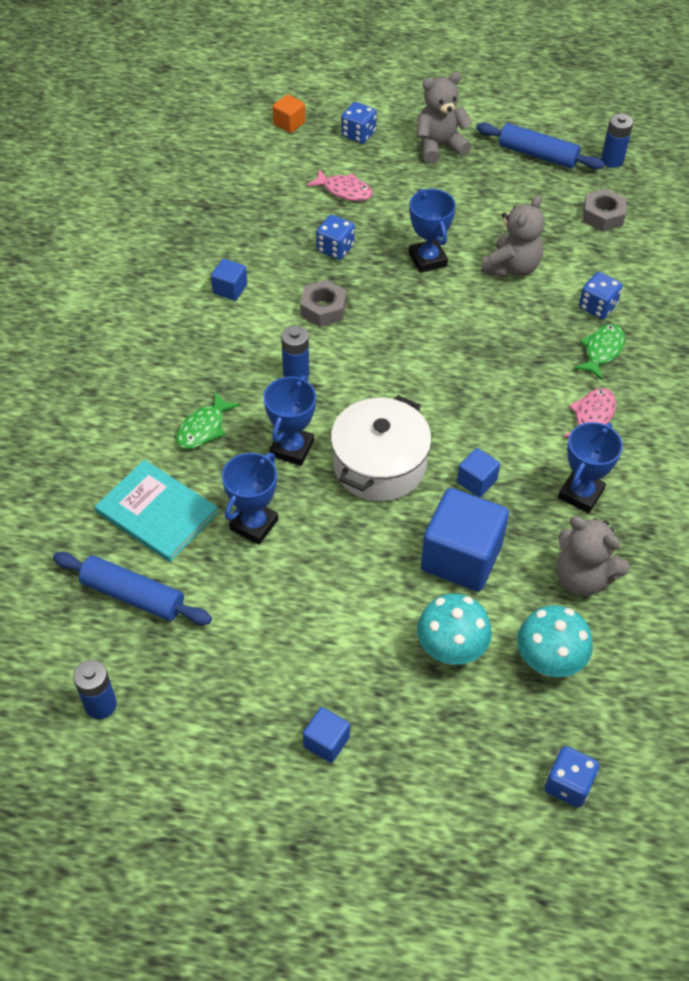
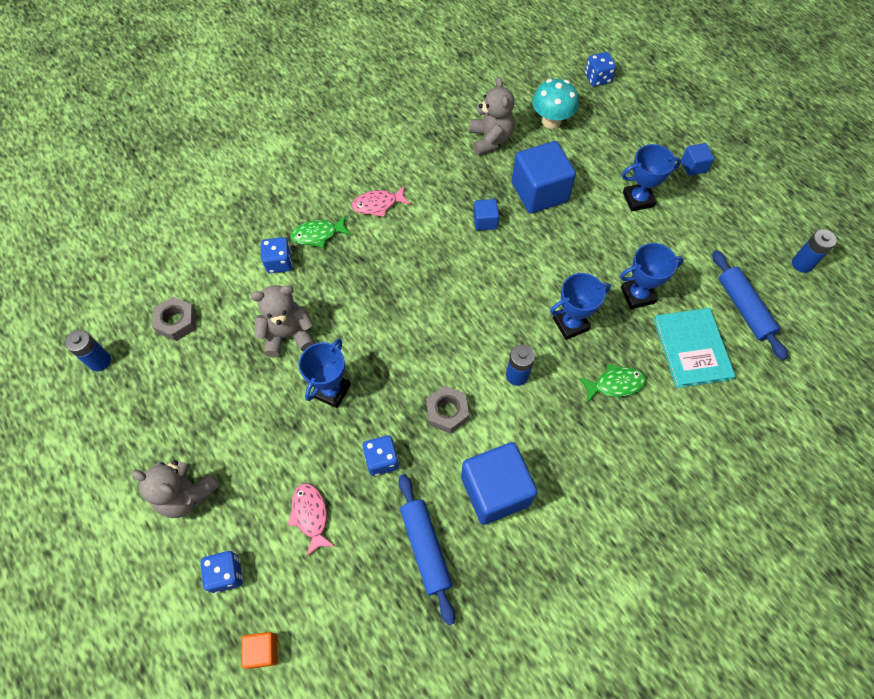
camera: 135 degrees left, 10 degrees up
blue cube [211,259,247,301] -> blue cube [461,442,538,525], size x2.08
white pot [331,395,432,501] -> none
turquoise mushroom [417,594,492,665] -> none
blue rolling pin [476,122,604,170] -> blue rolling pin moved to [399,474,455,625]
blue trophy [558,422,623,513] -> blue trophy moved to [622,144,681,212]

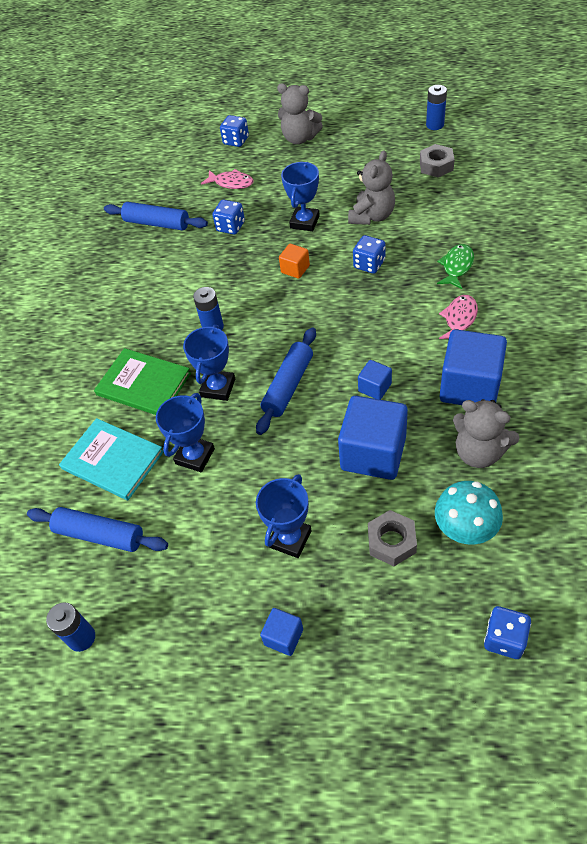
camera: 135 degrees right, 10 degrees down
grey teddy bear [131,460,220,518] -> grey teddy bear turned 135 degrees counterclockwise [277,83,323,144]
orange cube [241,632,278,669] -> orange cube moved to [279,244,310,279]
blue dice [261,237,293,273] -> blue dice moved to [353,235,385,274]
blue trophy [299,339,351,408] -> blue trophy turned 45 degrees clockwise [281,162,320,231]
grey nut [426,385,469,434] -> grey nut moved to [368,510,417,566]
blue cube [461,442,538,525] -> blue cube moved to [440,329,507,405]
green fish [579,364,646,403] -> green book [94,348,191,415]
none -> blue rolling pin [256,327,316,435]

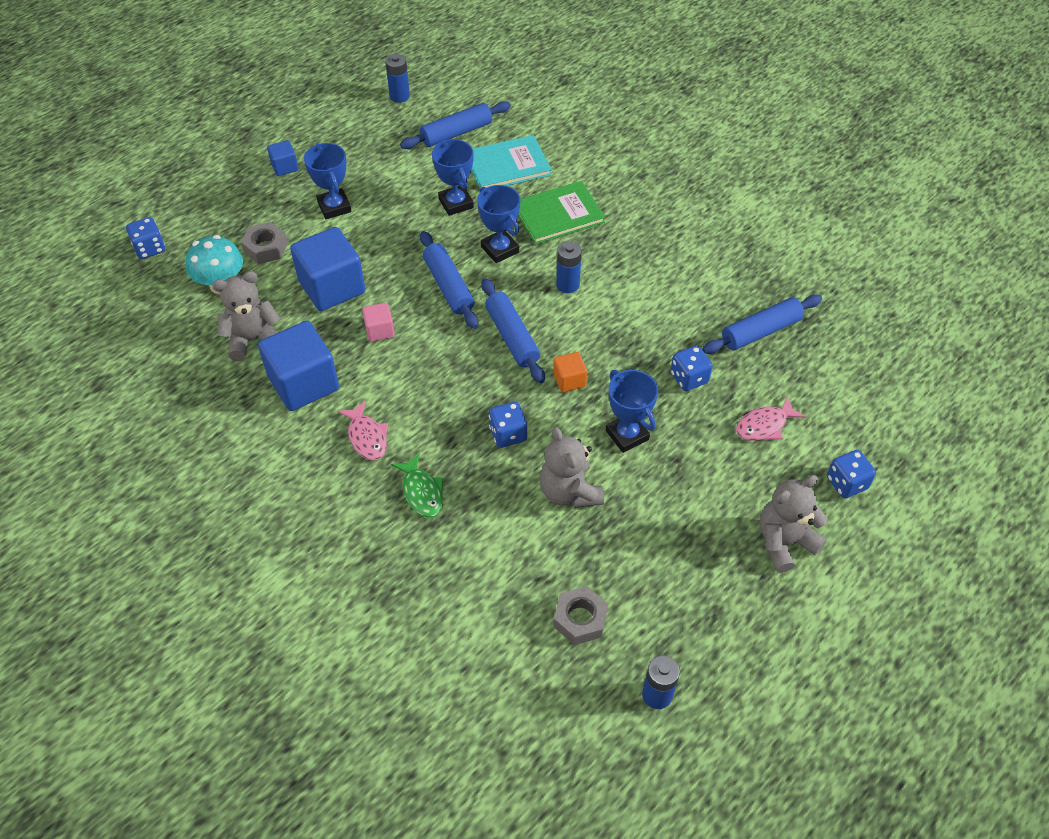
camera: 125 degrees right, 0 degrees up
blue cube [358,360,392,400] -> pink cube [362,303,395,342]
none -> blue rolling pin [481,278,545,383]

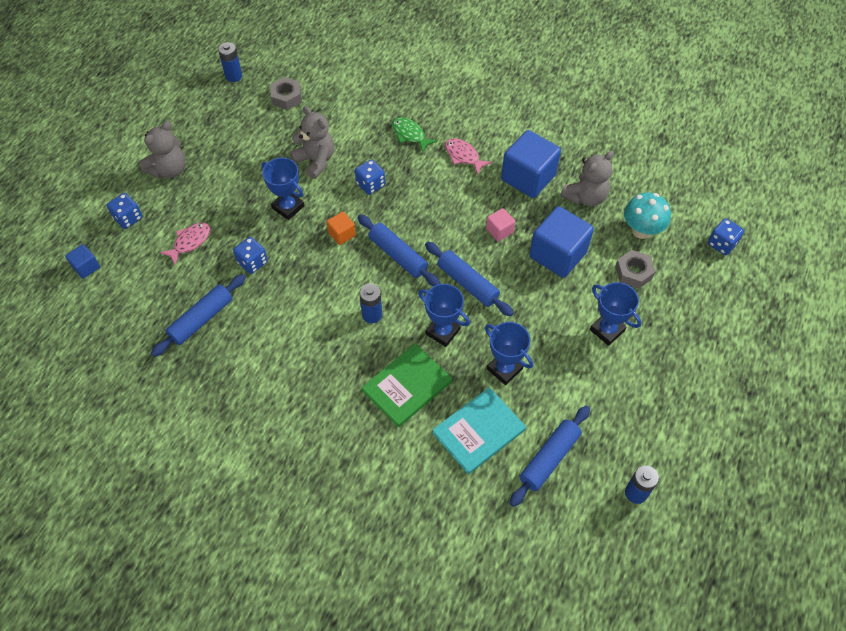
camera: 160 degrees right, 5 degrees up
blue cube [267,140,299,176] -> blue cube moved to [65,244,100,279]

